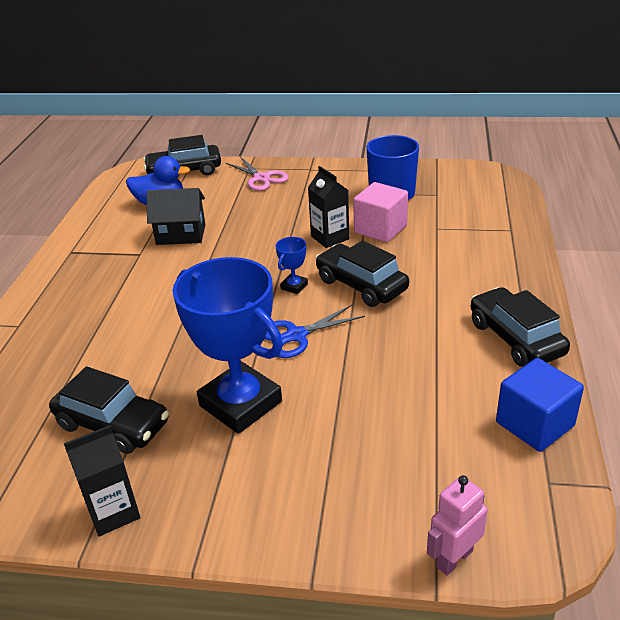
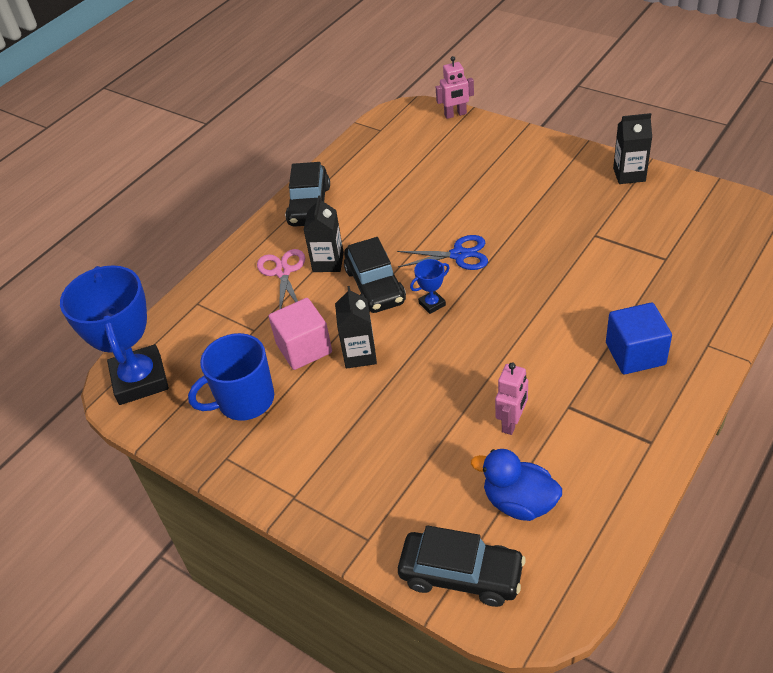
camera: 150 degrees left, 10 degrees up
black car [49,366,169,454] -> none
black house [147,188,205,245] -> pink robot [495,363,528,435]
blue trophy [172,257,283,434] -> blue trophy moved to [60,265,169,405]
pink scissors [226,156,288,191] -> pink scissors moved to [257,249,305,309]
blue cube [496,358,584,452] -> blue cube moved to [606,302,672,374]
none -> black carton [304,196,344,272]

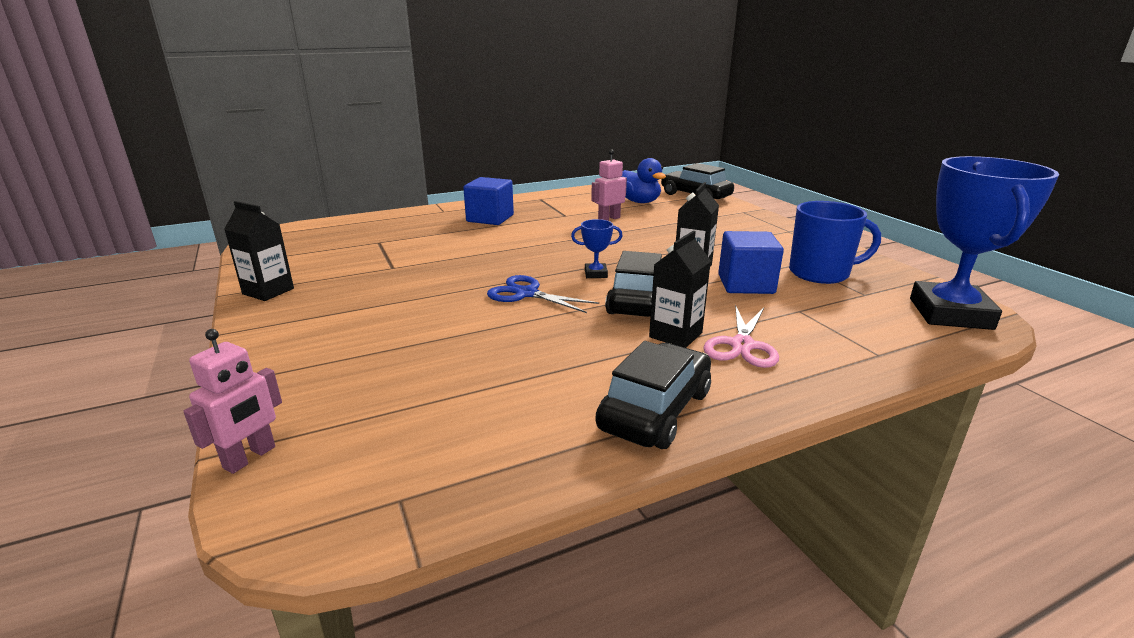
camera: 155 degrees left, 20 degrees down
pink cube [269,298,332,370] -> blue cube [718,231,784,294]
pink robot [436,56,474,119] -> pink robot turned 105 degrees clockwise [183,329,282,474]

